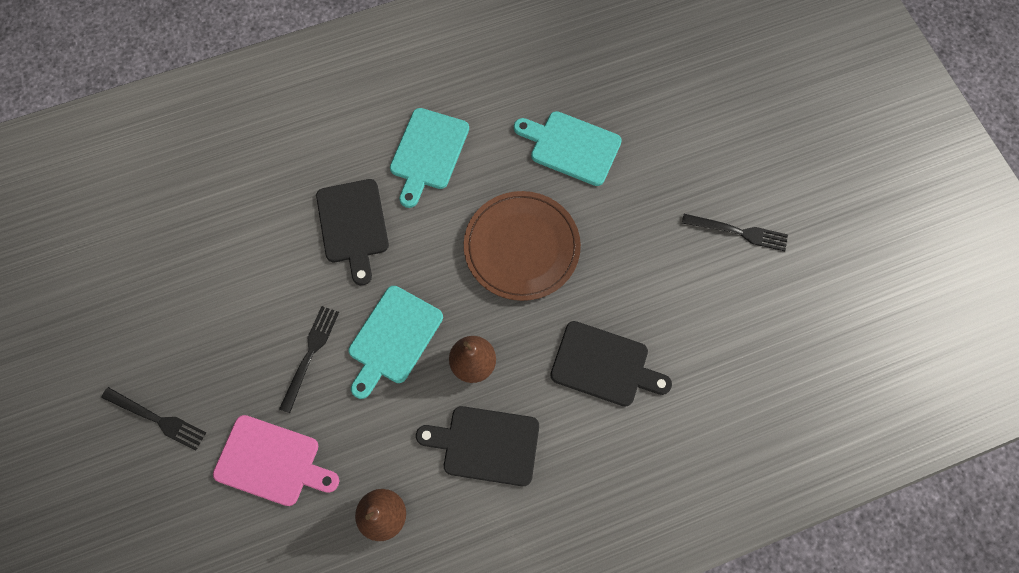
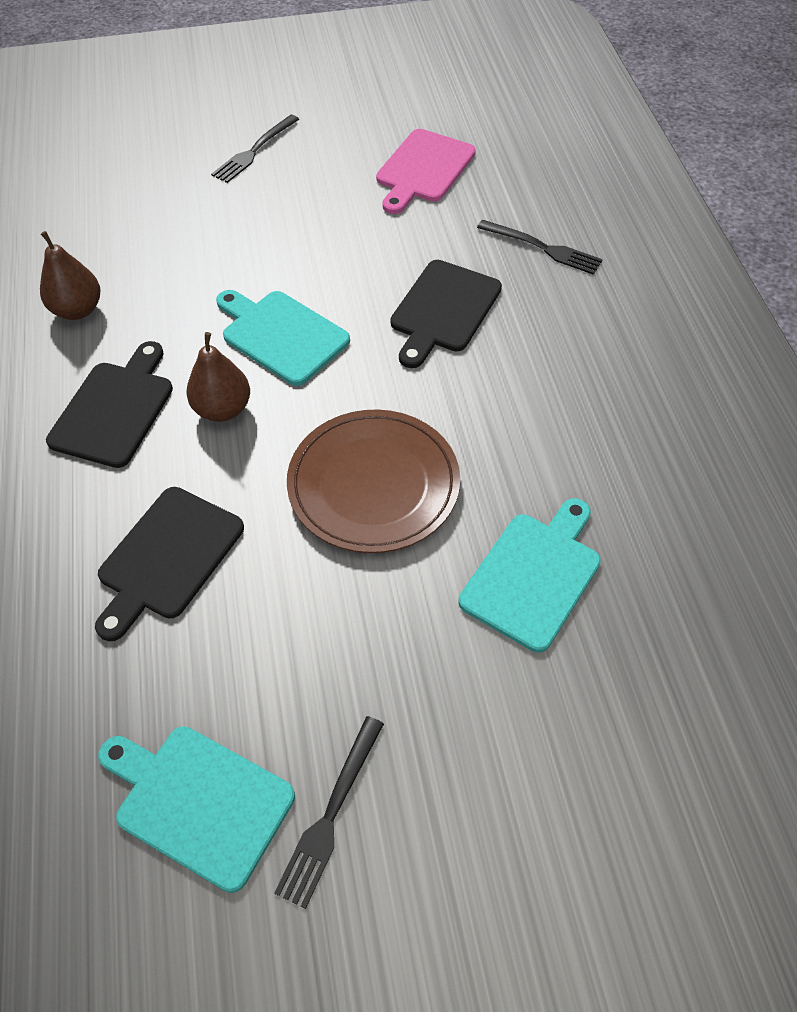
camera: 100 degrees right, 15 degrees down
pink cutting board [213,415,339,506] -> pink cutting board moved to [376,129,476,214]
black fork [279,306,339,413] -> black fork moved to [477,220,603,275]
black cutting board [316,179,389,286] -> black cutting board turned 60 degrees counterclockwise [390,260,502,368]
turquoise cutting board [390,108,469,208] -> turquoise cutting board moved to [98,726,295,893]

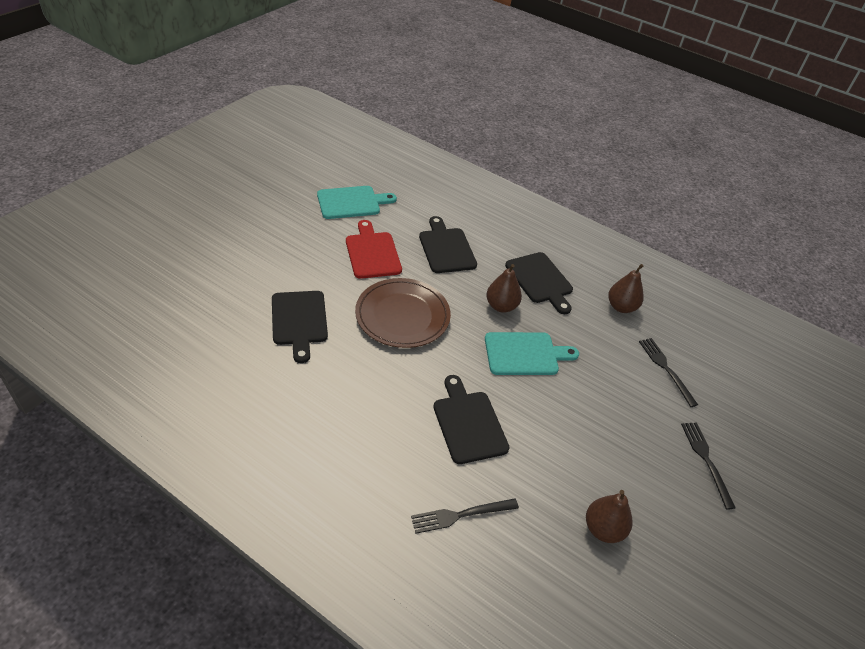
camera: 130 degrees right, 10 degrees down
black fork [274,716,384,909] -> black fork moved to [639,338,698,407]
pink cutting board [376,129,476,214] -> brown pear [586,490,632,543]
turquoise cutting board [458,498,601,653] -> black cutting board [272,291,328,363]
none -> red cutting board [346,220,402,279]

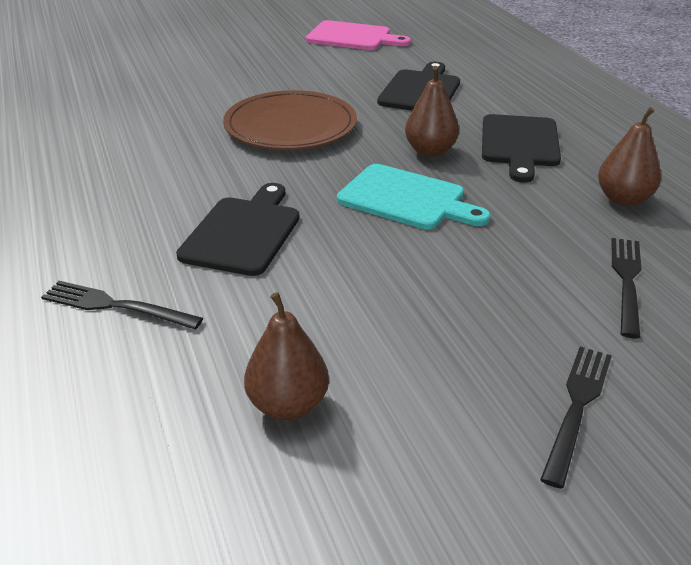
camera: 40 degrees right, 10 degrees down
black cutting board [272,291,328,363] -> none
turquoise cutting board [317,186,397,219] -> pink cutting board [306,20,411,50]
red cutting board [346,220,402,279] -> none

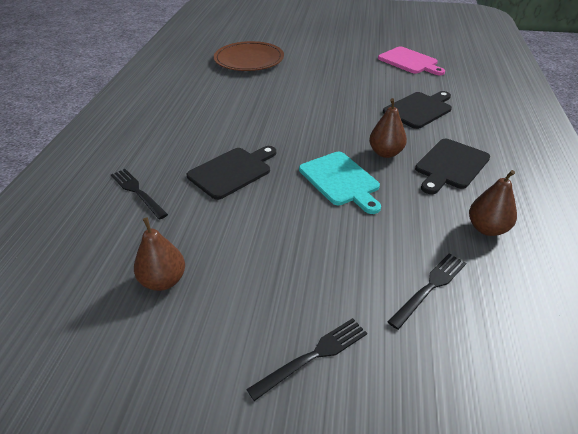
camera: 30 degrees right, 5 degrees up
brown plate [223,90,357,150] -> brown plate moved to [214,41,284,71]

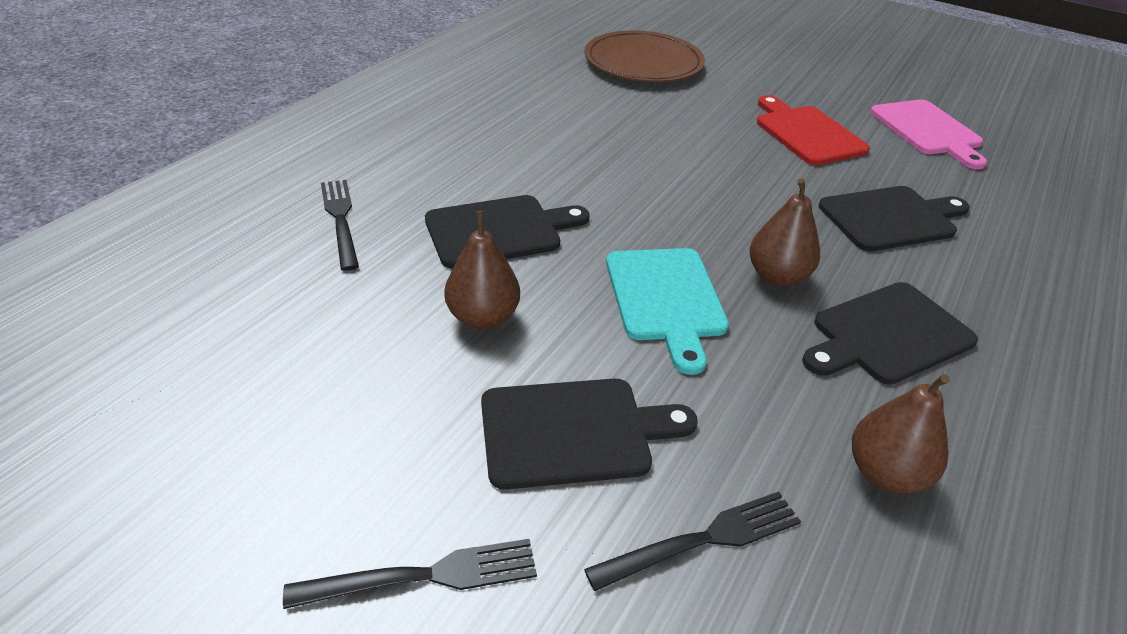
camera: 20 degrees right, 0 degrees up
brown pear [134,218,185,291] -> brown pear moved to [444,211,520,329]
none -> black cutting board [481,379,698,490]
none -> red cutting board [757,95,870,165]

